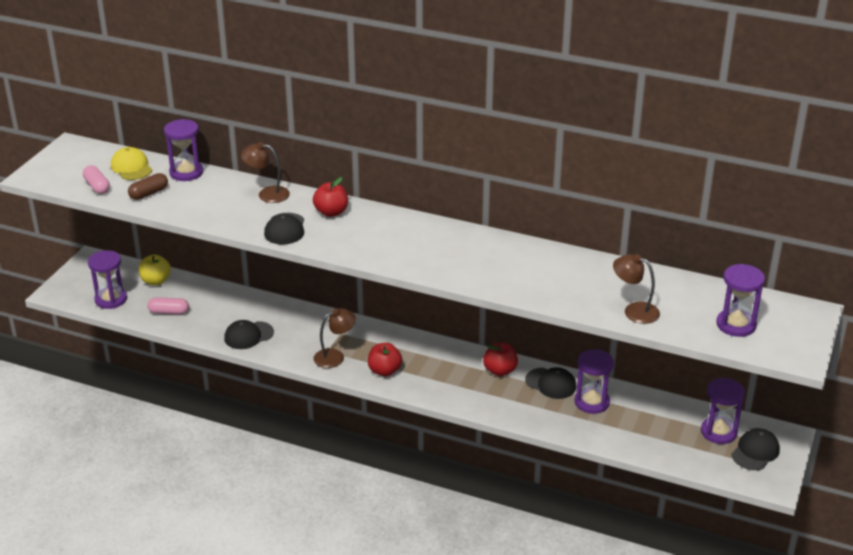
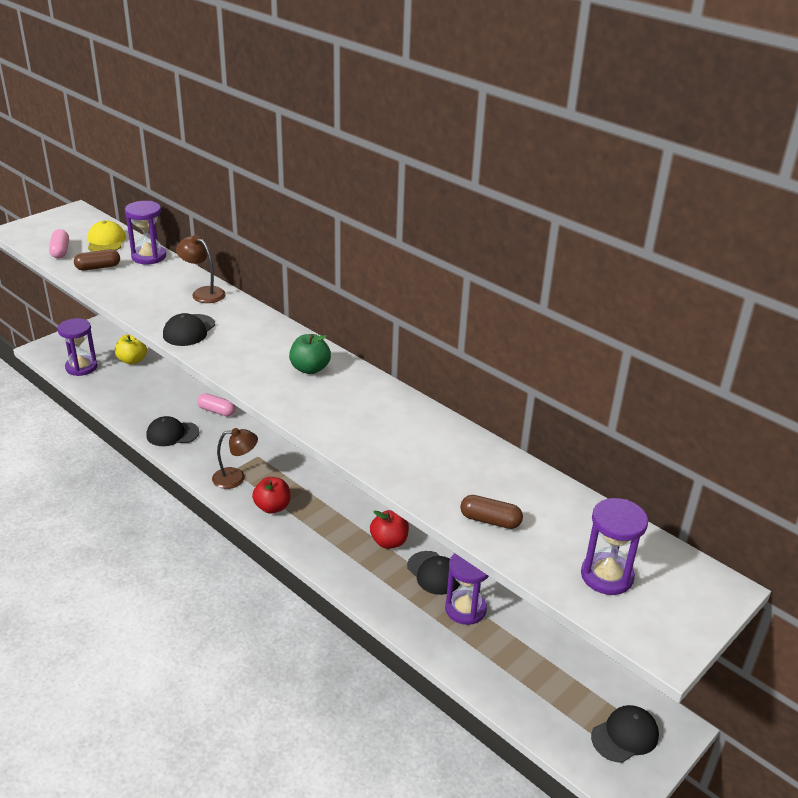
camera: 20 degrees right, 0 degrees up
pink capsule [148,298,189,314] -> pink capsule moved to [197,393,236,417]
red apple [313,177,348,217] -> none
brown lamp [613,254,660,324] -> brown capsule [460,495,523,529]
purple hourglass [701,378,745,444] -> none
none -> green apple [289,334,331,374]

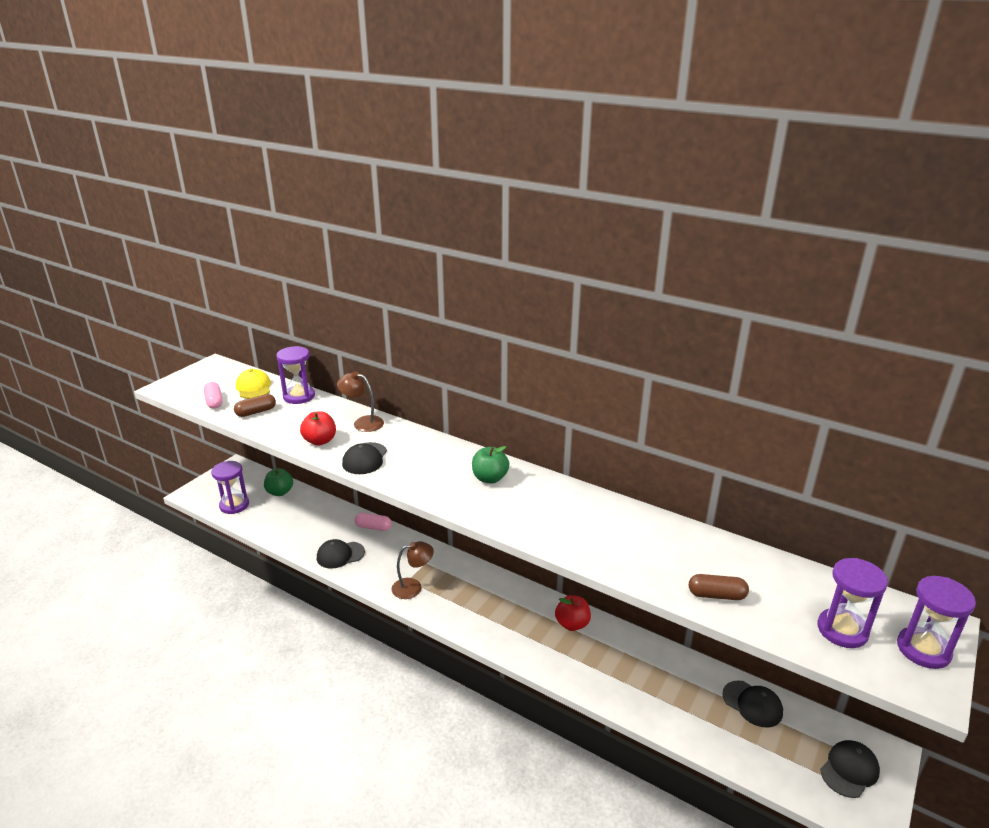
camera: 10 degrees left, 5 degrees down
yellow apple [115,334,147,365] -> green apple [264,468,293,496]
red apple [252,477,290,514] -> red apple moved to [300,412,336,446]
black cap [407,551,460,595] -> black cap moved to [722,680,783,728]
purple hourglass [445,553,489,625] -> purple hourglass moved to [897,576,976,669]

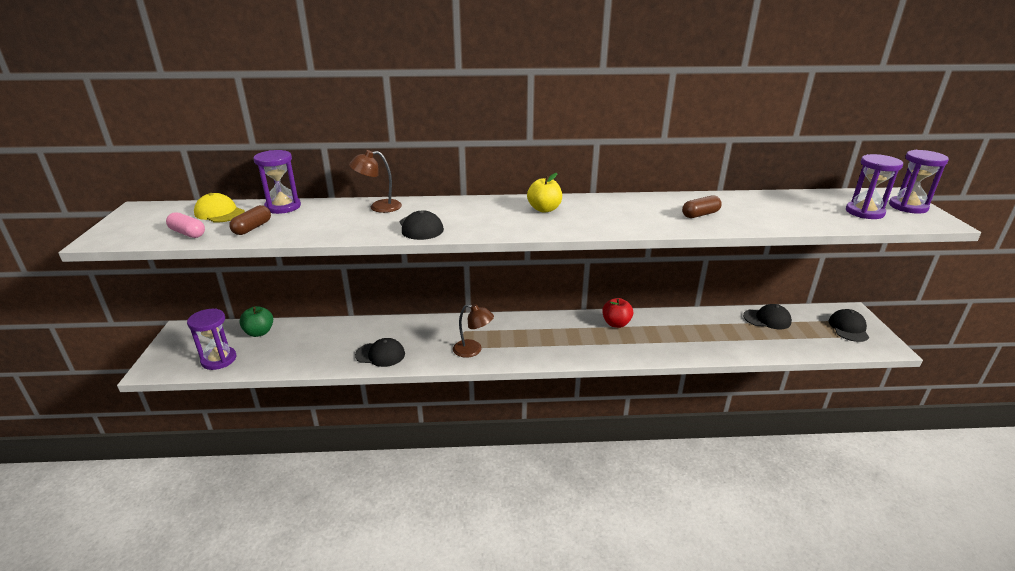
camera: 35 degrees left, 0 degrees up
red apple [300,412,336,446] -> none
black cap [317,539,365,569] -> black cap turned 120 degrees counterclockwise [355,338,405,367]
pink capsule [354,513,392,531] -> none
brown lamp [392,541,434,599] -> brown lamp turned 75 degrees clockwise [453,304,494,358]
green apple [472,446,509,484] -> yellow apple [527,173,562,213]
brown capsule [689,574,749,600] -> brown capsule moved to [682,195,722,218]

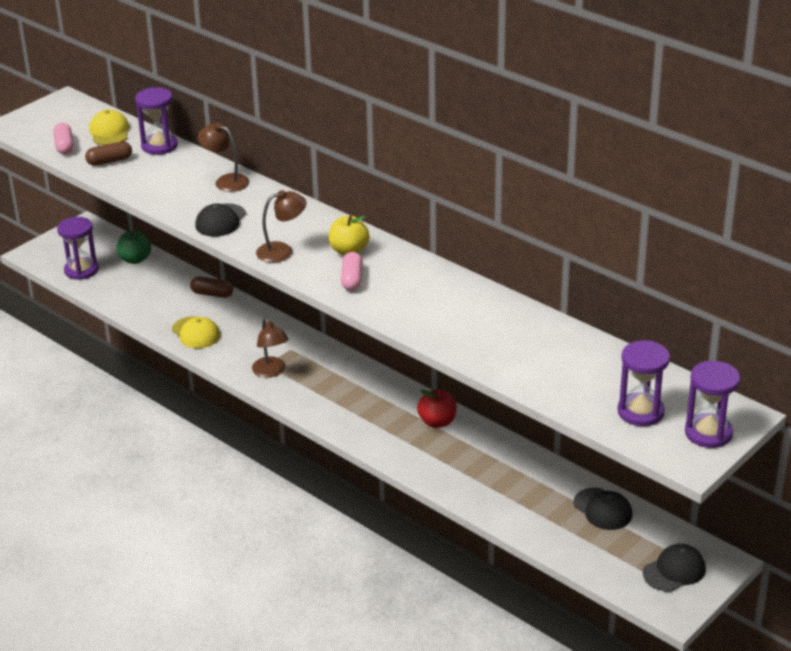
camera: 45 degrees right, 5 degrees up
black cap [355,338,405,367] -> yellow cap [172,316,220,348]
brown capsule [682,195,722,218] -> brown capsule moved to [190,276,233,298]
none -> brown lamp [256,190,306,263]
none -> pink capsule [341,252,363,291]

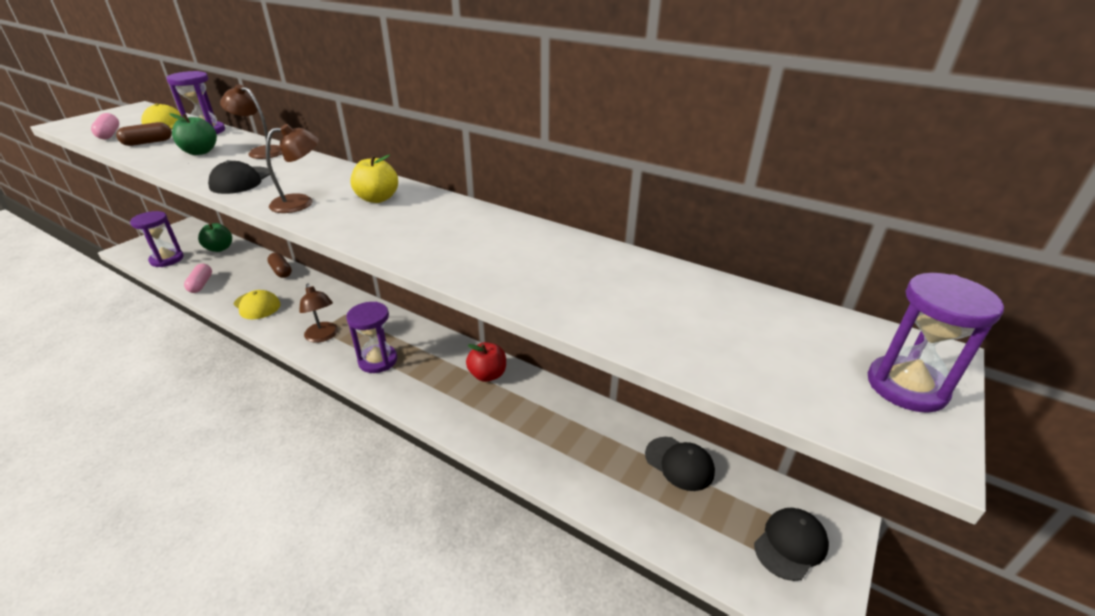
camera: 10 degrees left, 0 degrees up
brown capsule [190,276,233,298] -> brown capsule turned 45 degrees clockwise [267,252,292,278]
pink capsule [341,252,363,291] -> pink capsule moved to [184,264,212,293]
purple hourglass [617,340,670,426] -> purple hourglass moved to [346,302,397,373]
none -> green apple [170,113,217,155]

